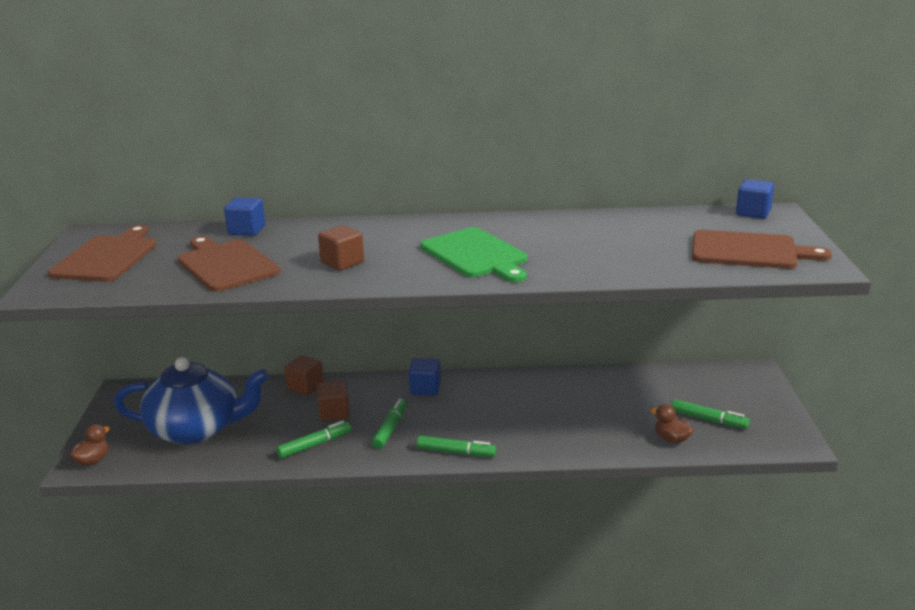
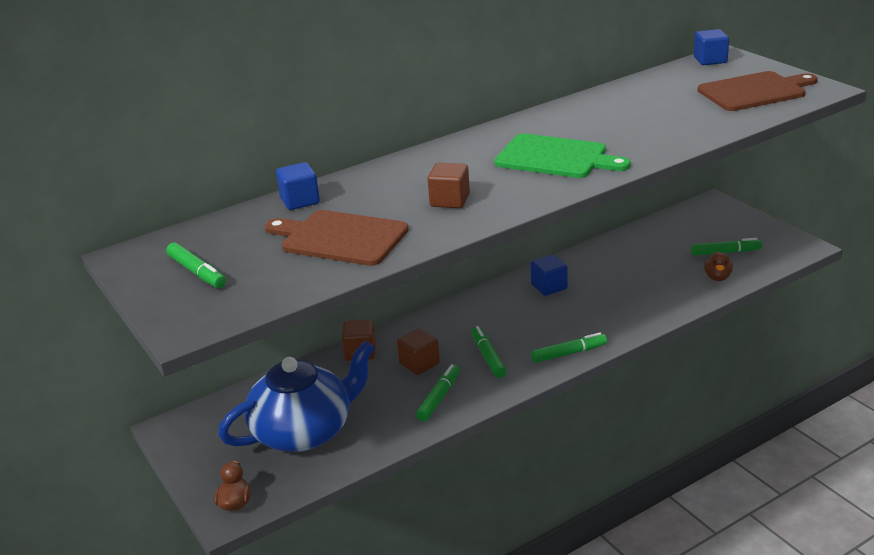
camera: 30 degrees left, 5 degrees up
brown cutting board [48,225,156,282] -> green marker [166,242,226,288]
blue cube [409,358,441,395] -> blue cube moved to [530,255,568,296]
brown duck [650,404,694,443] -> brown duck turned 90 degrees counterclockwise [704,251,733,281]

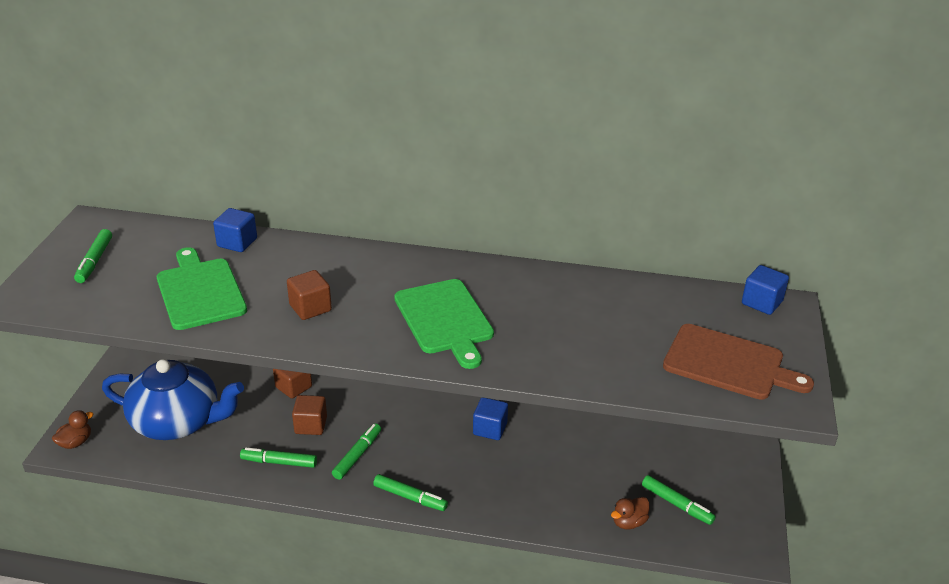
camera: 40 degrees right, 5 degrees up
brown cutting board [265,210,409,266] -> green cutting board [157,247,247,330]
green marker [416,364,460,422] -> green marker turned 150 degrees counterclockwise [240,447,317,468]

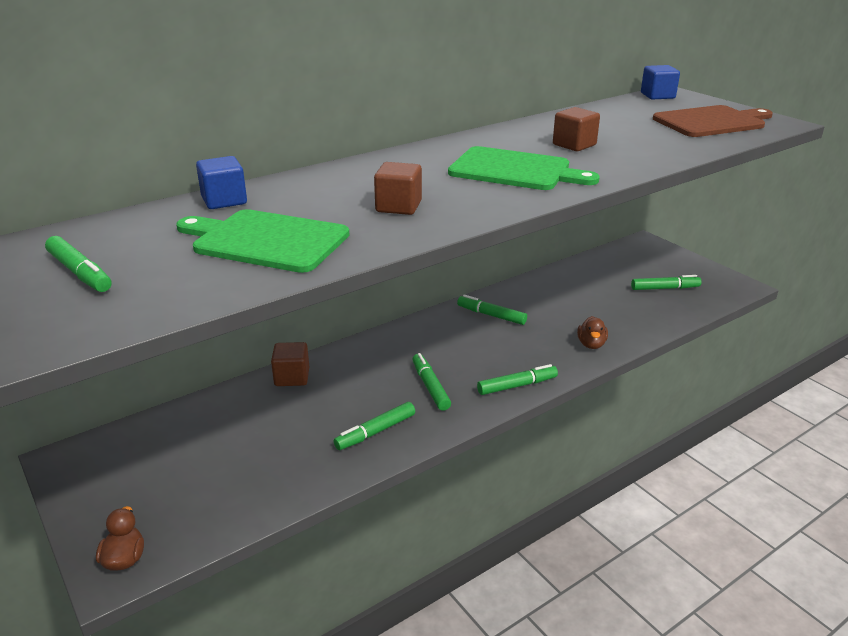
camera: 45 degrees left, 5 degrees down
blue teapot [102,359,244,440] -> none
brown cube [292,395,327,435] -> brown cube moved to [553,107,600,151]
blue cube [473,398,508,440] -> green marker [457,295,527,325]
brown duck [611,497,650,529] -> brown duck moved to [577,316,608,349]

